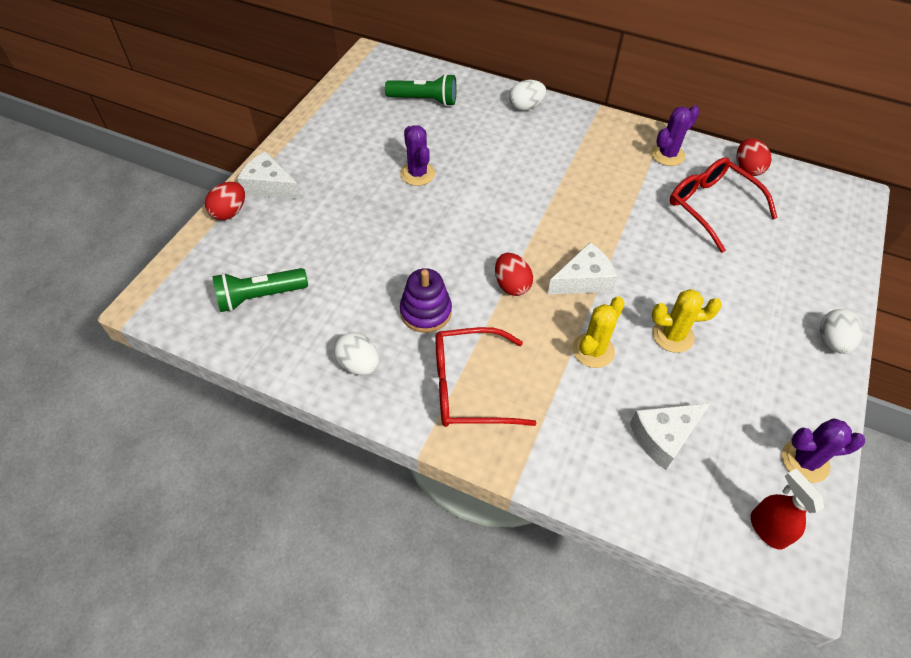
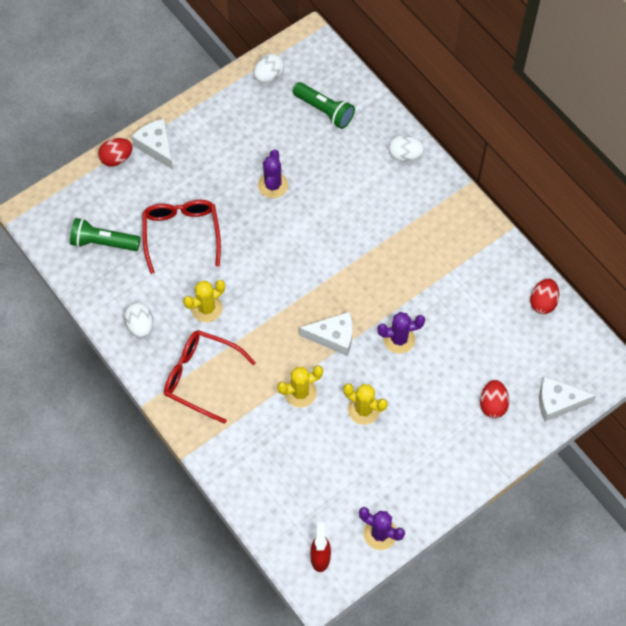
camera: 30 degrees right, 10 degrees up
purple stacking toy [400,268,452,333] -> yellow cactus [183,280,225,322]
red egg [495,253,533,296] -> red egg moved to [480,380,509,418]
white cheese [630,403,710,470] -> white cheese moved to [539,376,596,422]
purple cactus [651,105,699,166] -> purple cactus moved to [377,312,425,353]
red glasses [670,157,778,253] -> red glasses moved to [142,200,221,274]
white egg [820,309,863,354] -> white egg moved to [254,54,284,83]

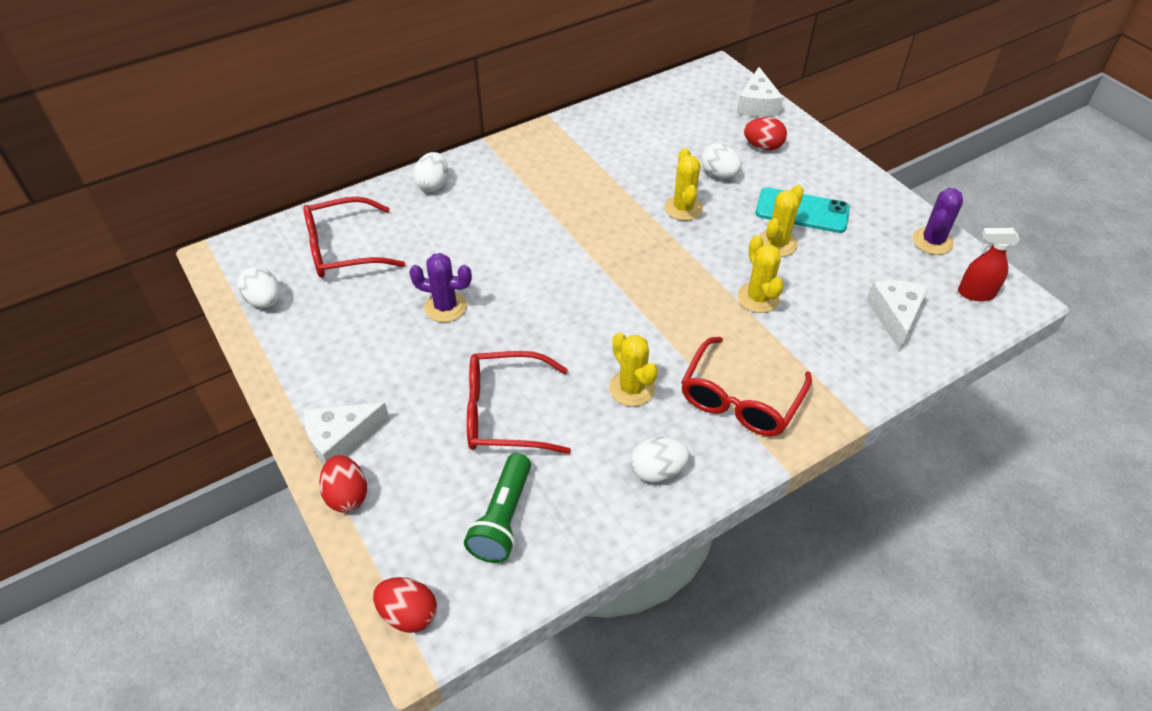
camera: 85 degrees left, 15 degrees down
green flashlight [293,82,355,129] -> red glasses [303,196,405,278]
white cheese [299,312,353,356] -> white cheese moved to [867,280,928,351]
purple cactus [377,312,425,353] -> yellow cactus [665,148,703,221]
red egg [530,278,559,314] -> red egg moved to [373,577,437,633]
none -> white egg [701,143,742,178]
none -> turquoise phone [756,187,850,233]

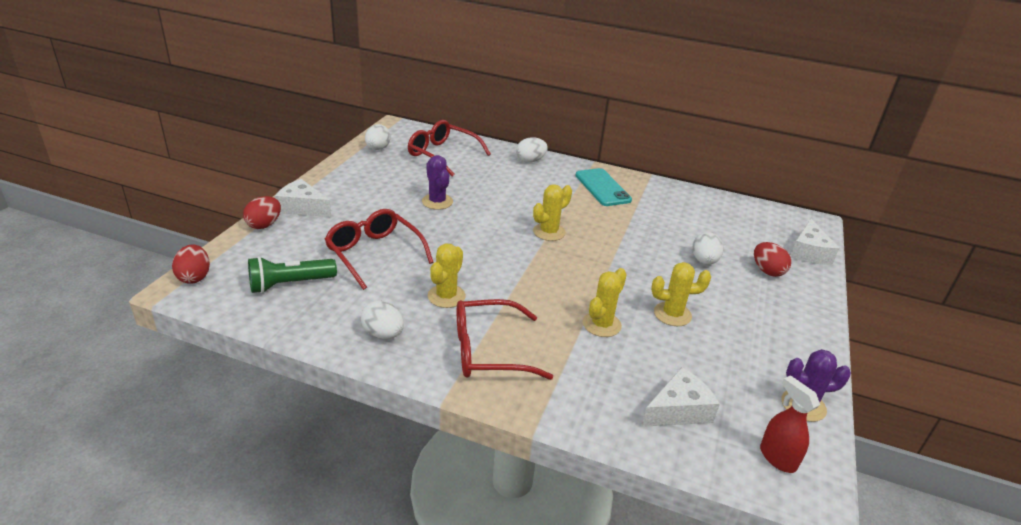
camera: 50 degrees right, 15 degrees down
yellow cactus [665,148,703,221] -> yellow cactus moved to [533,184,572,241]
white cheese [737,67,784,117] -> white cheese turned 45 degrees counterclockwise [790,219,839,265]
turquoise phone [756,187,850,233] -> turquoise phone moved to [575,168,632,206]

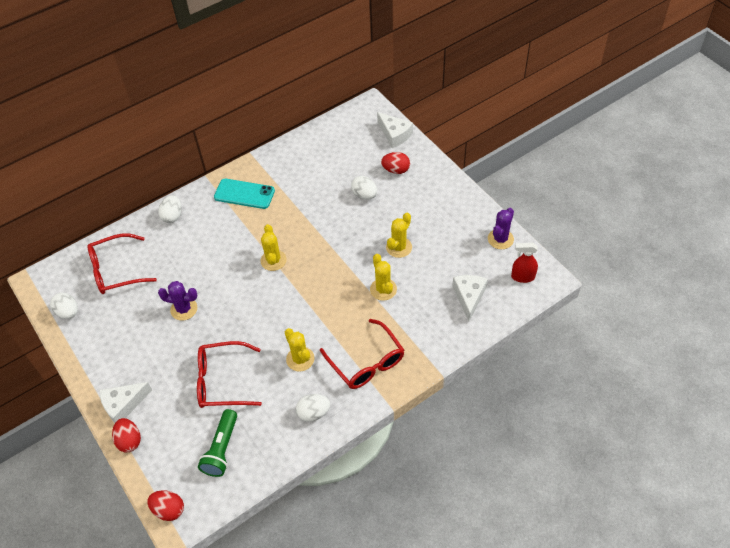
camera: 50 degrees left, 20 degrees up
red glasses [457,299,554,380] -> red glasses turned 60 degrees counterclockwise [320,319,404,389]

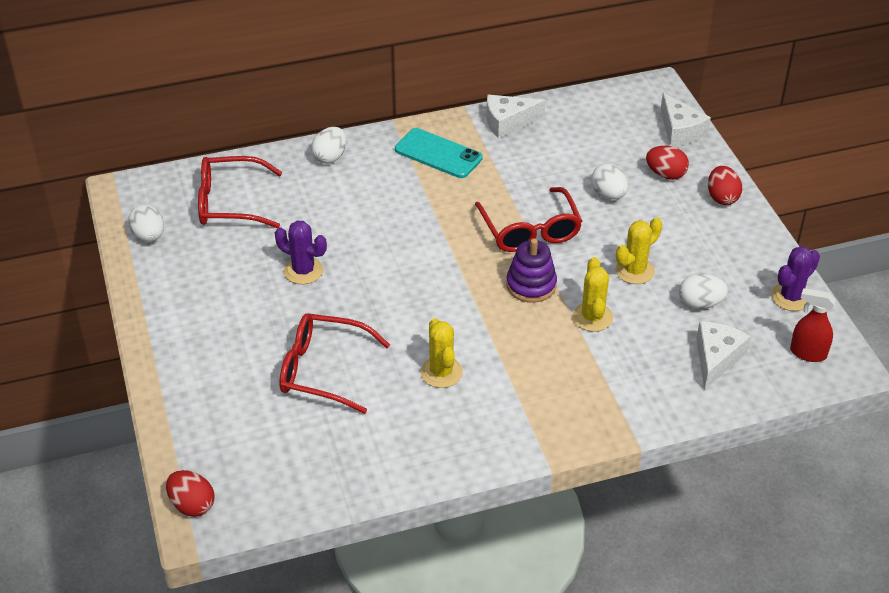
camera: 15 degrees right, 10 degrees down
white cheese [99,382,152,423] -> white cheese moved to [487,95,545,138]
red egg [112,418,141,452] -> red egg moved to [708,166,742,205]
green flashlight [198,409,237,477] -> none
yellow cactus [260,224,287,271] -> none
white egg [296,394,330,422] -> white egg moved to [679,273,728,309]
red glasses [320,319,404,389] -> red glasses moved to [475,187,582,252]
none -> purple stacking toy [506,238,557,303]

